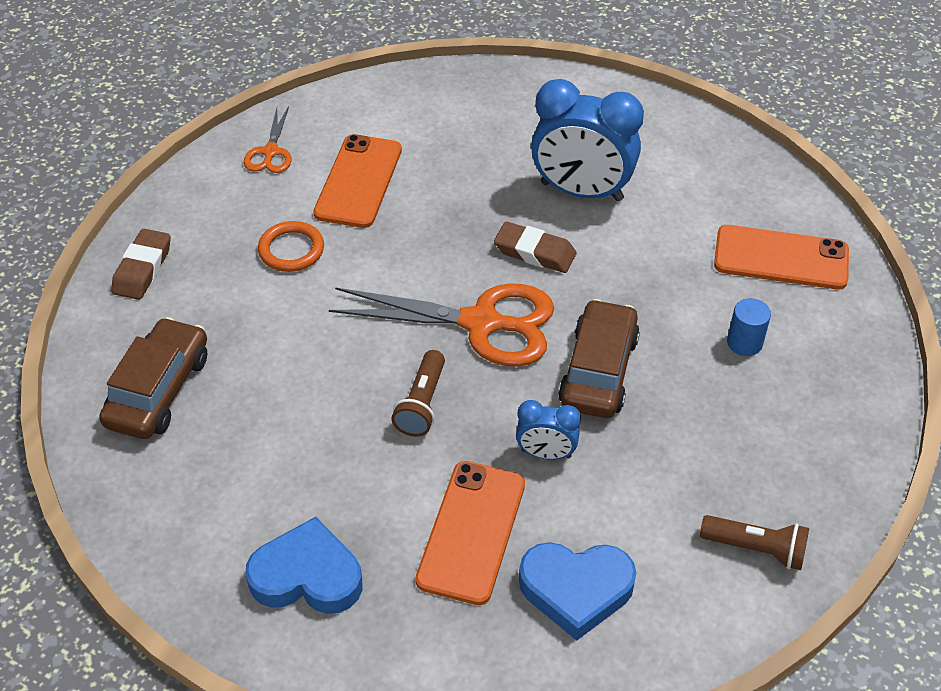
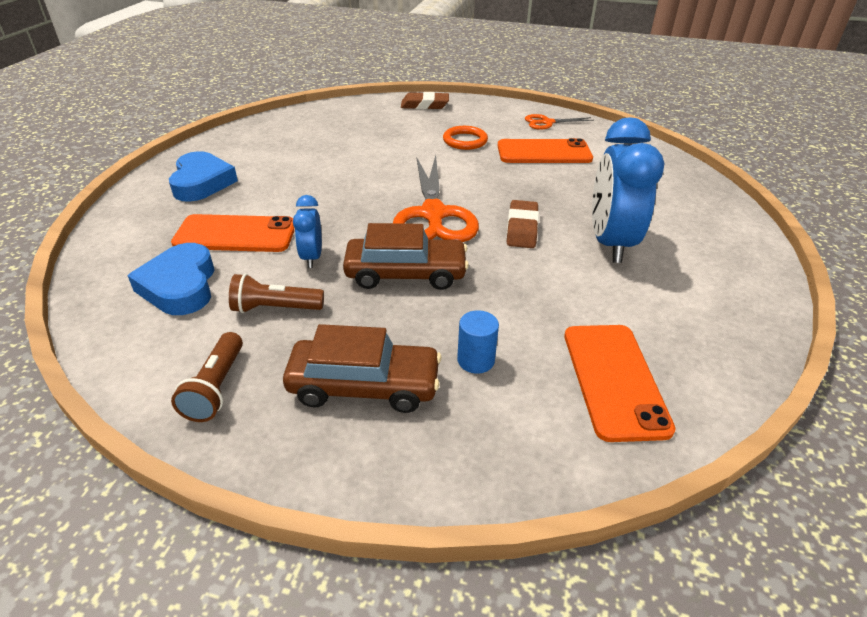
camera: 75 degrees right, 10 degrees down
brown car [99,317,207,439] -> brown car moved to [283,324,442,413]
brown flashlight [392,350,445,437] -> brown flashlight moved to [229,274,324,313]

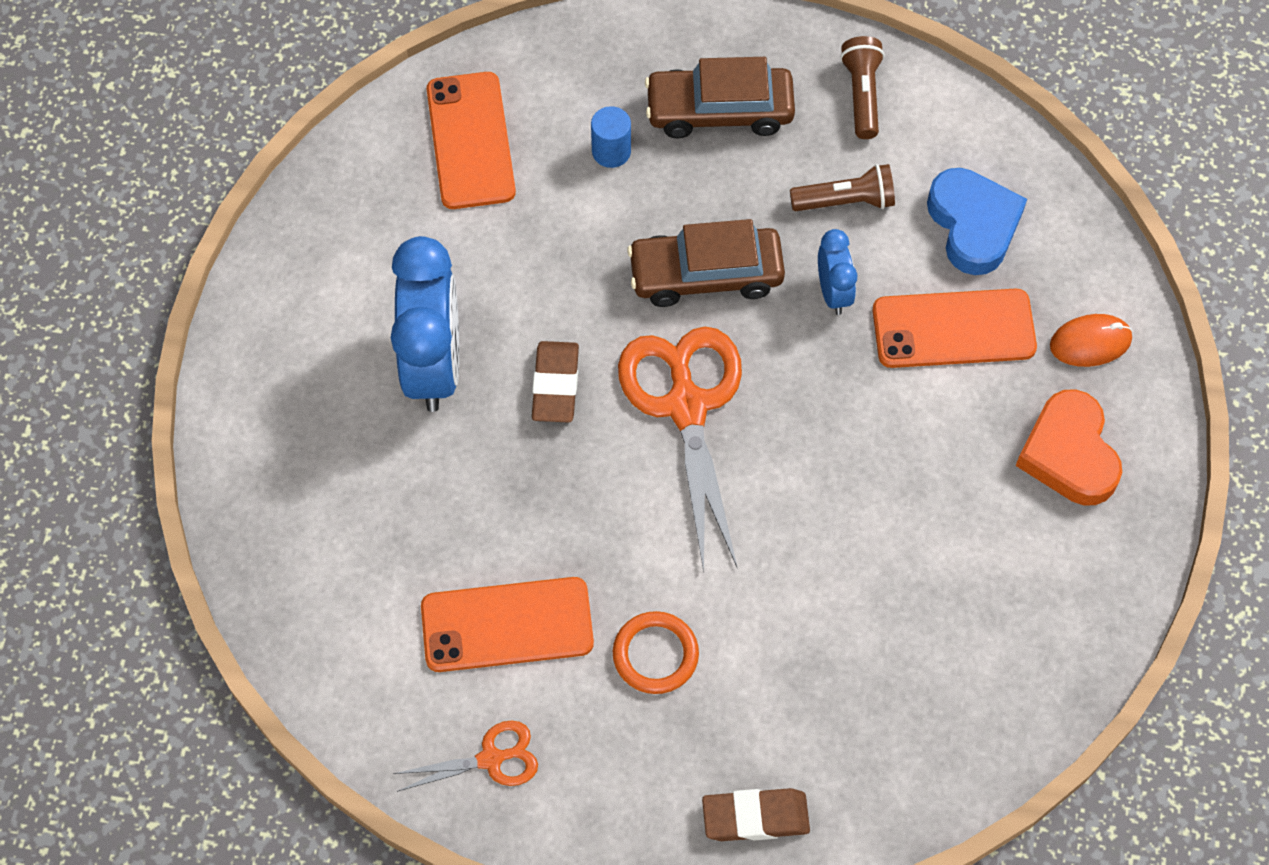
camera: 175 degrees right, 25 degrees up
blue heart [169,151,238,202] -> orange heart [1016,389,1122,506]
none -> orange mouse [1050,314,1133,367]

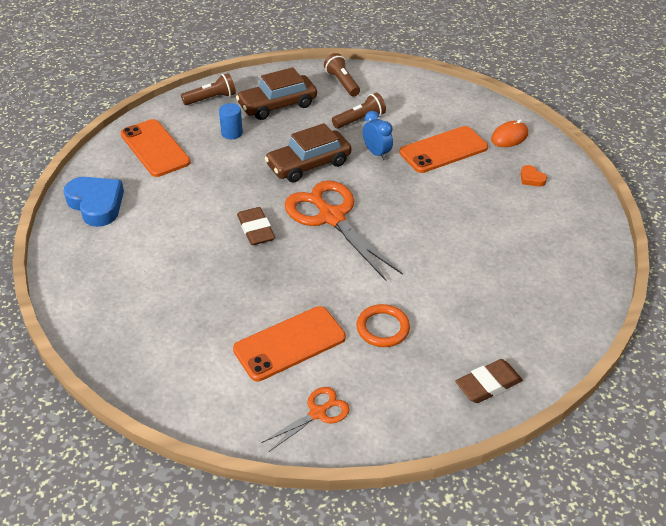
camera: 25 degrees left, 20 degrees down
blue clock [391,236,459,412] -> none
blue heart [927,168,1027,275] -> blue heart moved to [64,177,124,227]
orange heart [1016,389,1122,506] -> orange heart [521,165,547,187], size x0.45
none -> brown flashlight [181,73,236,105]

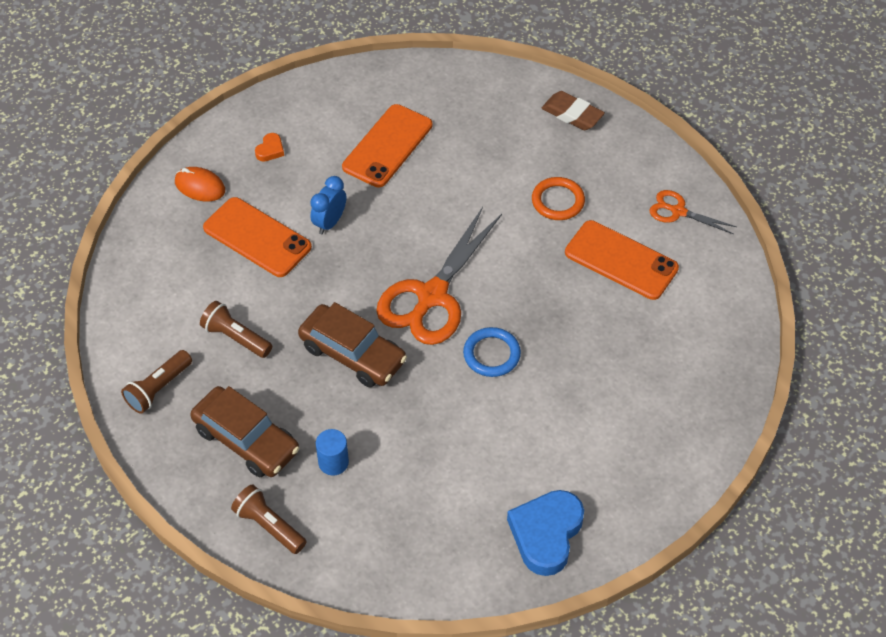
camera: 115 degrees left, 10 degrees up
orange phone [120,119,191,177] -> orange phone moved to [342,104,432,187]
brown eraser [237,207,275,245] -> blue ring [463,327,521,377]
blue clock [363,111,393,160] -> blue clock moved to [310,176,346,234]

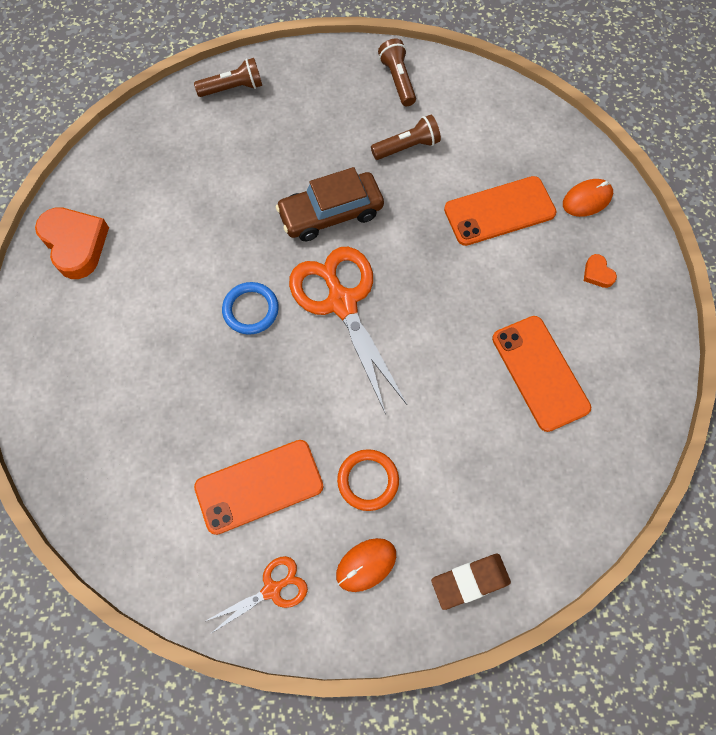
camera: 125 degrees right, 15 degrees up
brown car [190,386,300,477] -> none
blue clock [310,176,346,234] -> none
blue cylinder [316,429,349,476] -> none
blue heart [507,490,584,576] -> orange heart [35,207,109,279]
none -> orange mouse [336,538,396,592]

